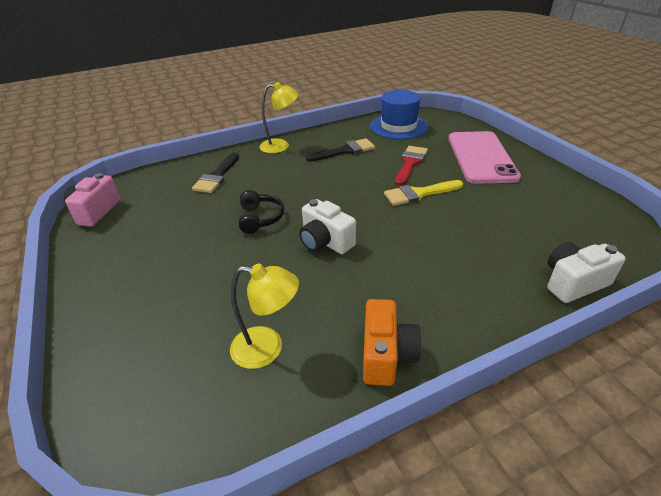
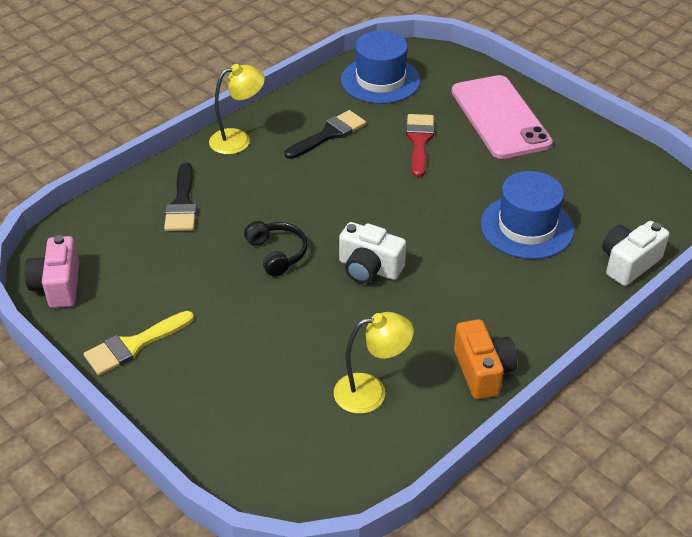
camera: 20 degrees left, 5 degrees up
yellow brush [384,180,463,206] -> yellow brush moved to [83,311,194,375]
none -> blue hat [481,171,574,259]

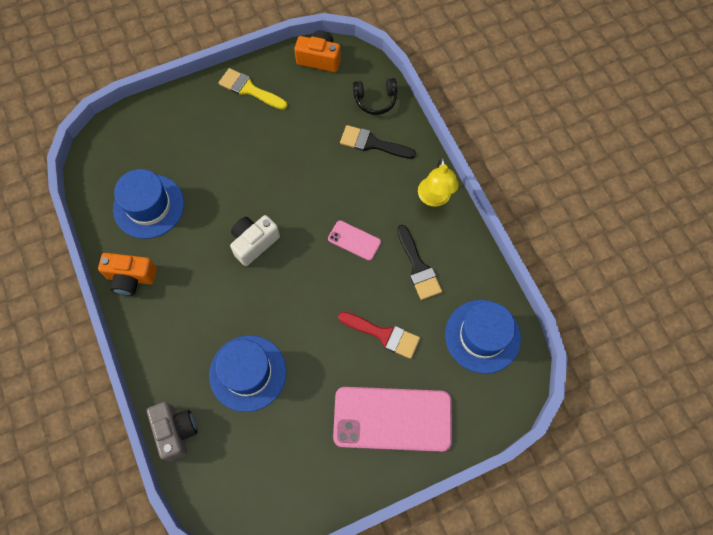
camera: 110 degrees right, 25 degrees up
pink camera [24,235,79,308] -> orange camera [294,30,341,72]
yellow brush [83,311,194,375] -> yellow brush turned 45 degrees counterclockwise [219,68,287,110]
black headphones [244,221,308,277] -> black headphones moved to [353,78,397,115]
yellow lamp [334,312,414,414] -> blue hat [113,169,184,239]
white camera [602,221,669,286] -> grey camera [147,402,197,461]
none -> pink phone [328,220,381,261]

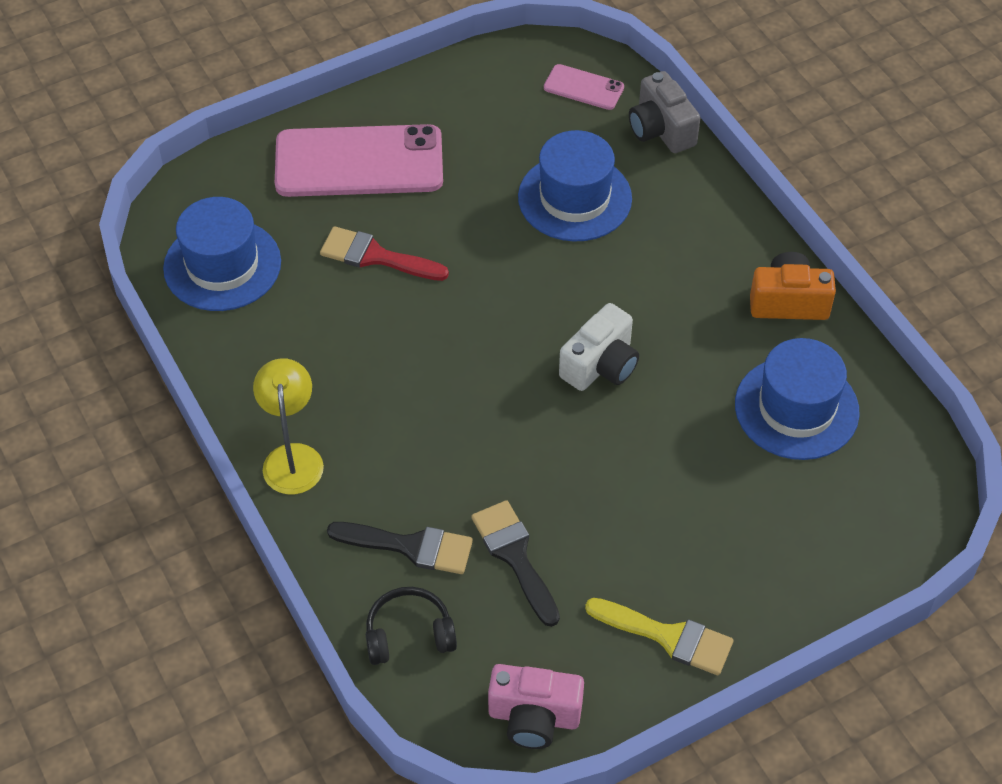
camera: 175 degrees right, 15 degrees down
orange camera [294,30,341,72] -> pink camera [488,664,584,749]
pink phone [328,220,381,261] -> pink phone moved to [544,64,624,110]
black brush [397,225,442,300] -> black brush moved to [472,500,560,627]

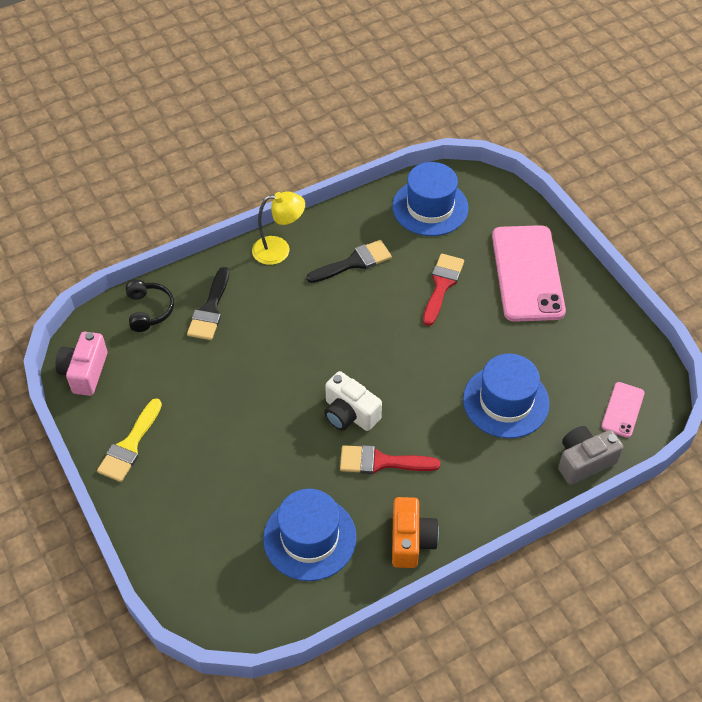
camera: 90 degrees right, 0 degrees up
black brush [472,500,560,627] -> black brush moved to [307,240,392,283]
none -> red brush [340,445,440,474]

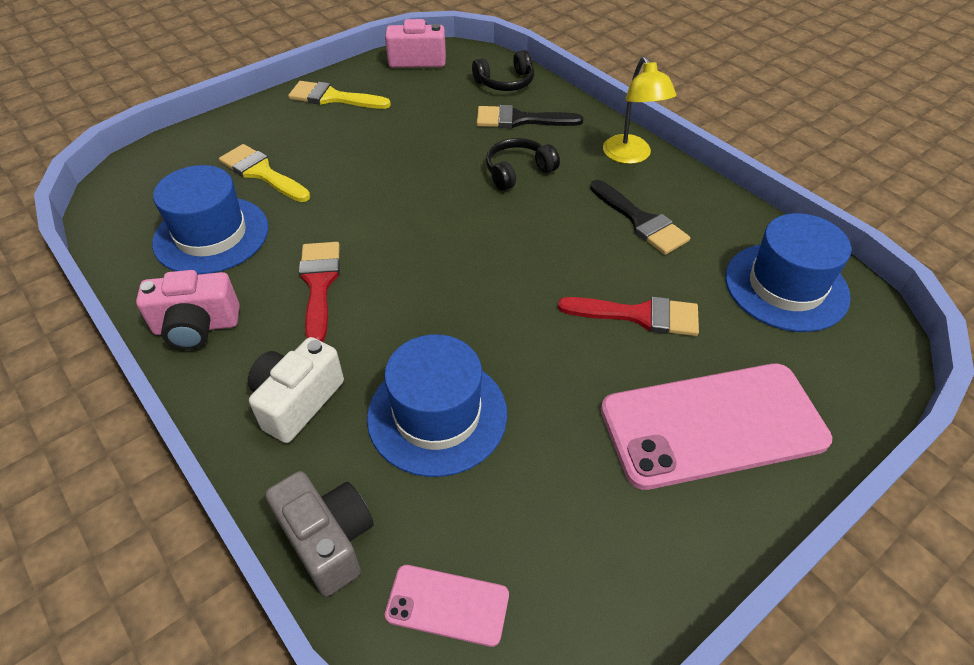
camera: 80 degrees right, 5 degrees down
white camera [324,371,382,431] -> white camera moved to [248,337,344,443]
orange camera [392,497,439,568] -> pink camera [136,270,240,350]
none -> yellow brush [219,144,310,202]
none -> black headphones [486,138,560,191]

